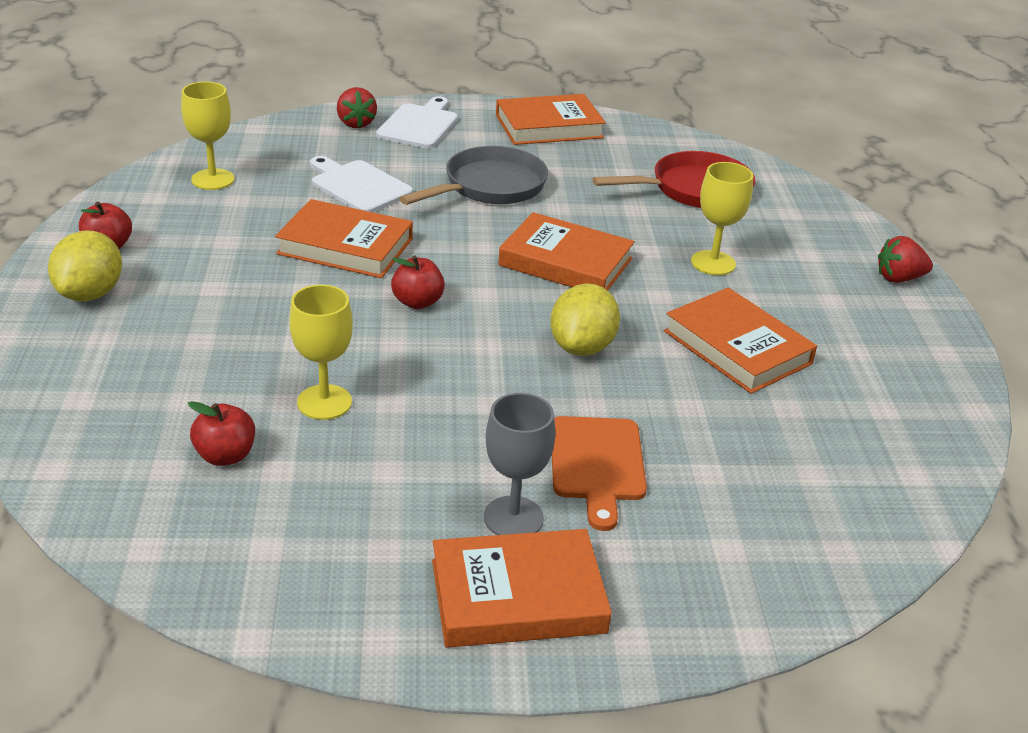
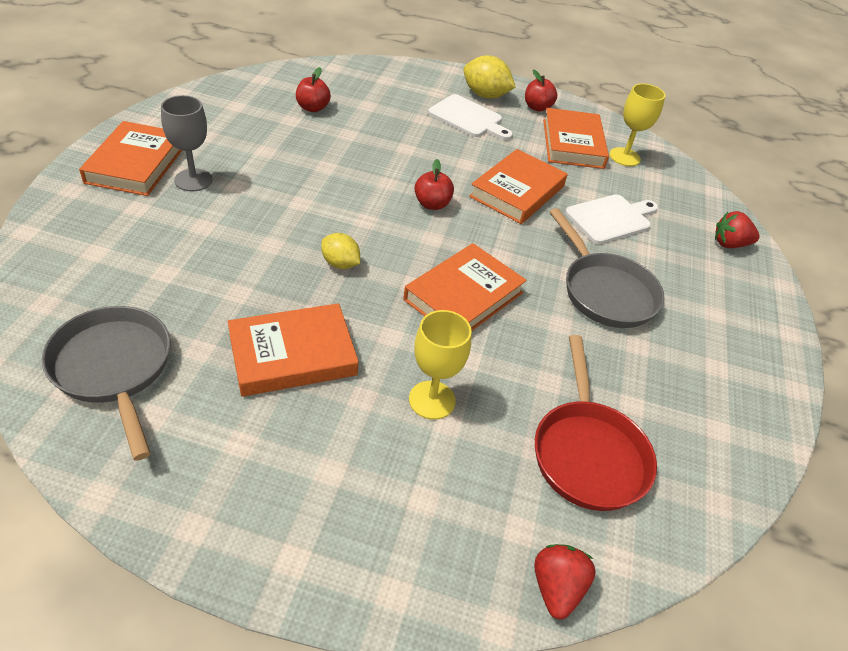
camera: 105 degrees right, 10 degrees up
yellow goblet [289,285,353,420] -> none
white cutting board [376,96,458,148] -> white cutting board moved to [428,94,513,140]
orange book [496,94,606,145] -> orange book moved to [543,108,609,169]
yellow lemon [550,283,620,356] -> yellow lemon [321,233,360,269], size x0.63
orange cutting board [552,416,647,531] -> none
red strawberry [878,236,933,283] -> red strawberry moved to [534,544,596,620]
none -> grey pan [42,306,170,461]

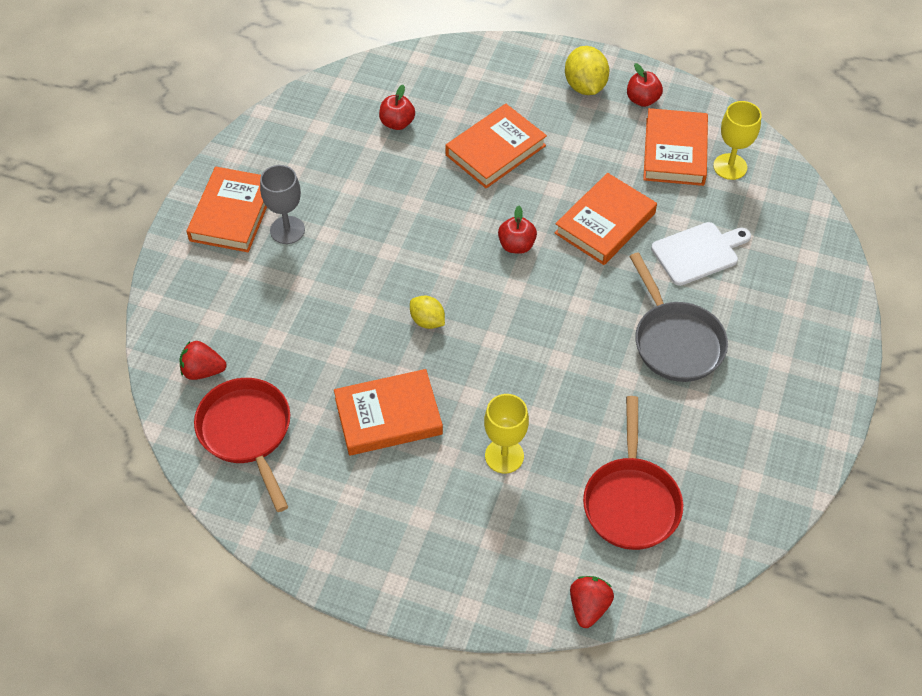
camera: 10 degrees right, 10 degrees up
grey pan [42,306,170,461] -> red pan [194,378,290,512]
orange book [403,243,527,331] -> orange book moved to [445,104,547,188]
white cutting board [428,94,513,140] -> none
yellow lemon [463,55,516,98] -> yellow lemon turned 45 degrees clockwise [565,46,609,95]
red strawberry [715,211,760,248] -> red strawberry moved to [179,341,226,380]

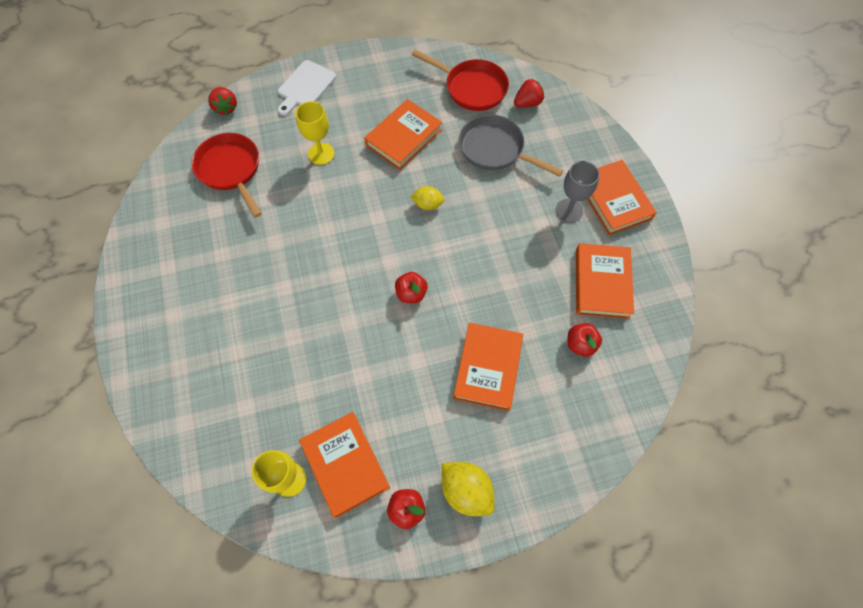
camera: 145 degrees right, 10 degrees up
orange book [555,173,657,265] -> orange book moved to [576,243,634,319]
grey pan [629,252,728,382] -> grey pan moved to [459,114,563,177]
white cutting board [651,222,751,286] -> white cutting board moved to [278,60,336,116]

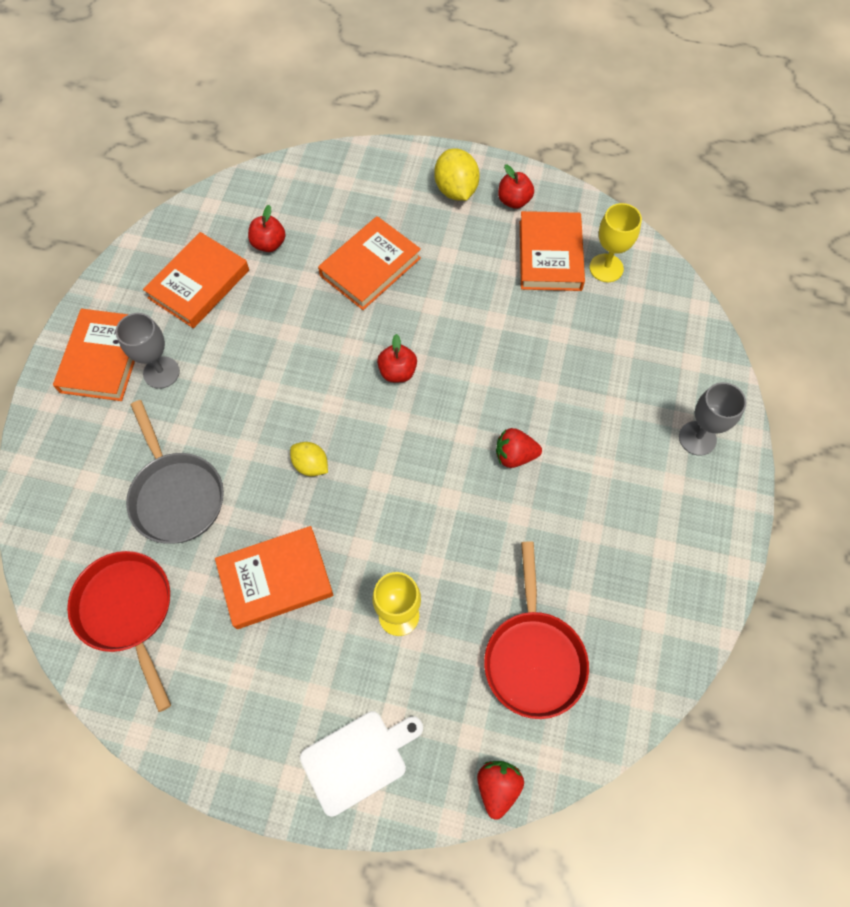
camera: 150 degrees left, 0 degrees up
red strawberry [514,79,544,107] -> red strawberry moved to [496,428,542,468]
none -> grey goblet [679,382,746,456]

